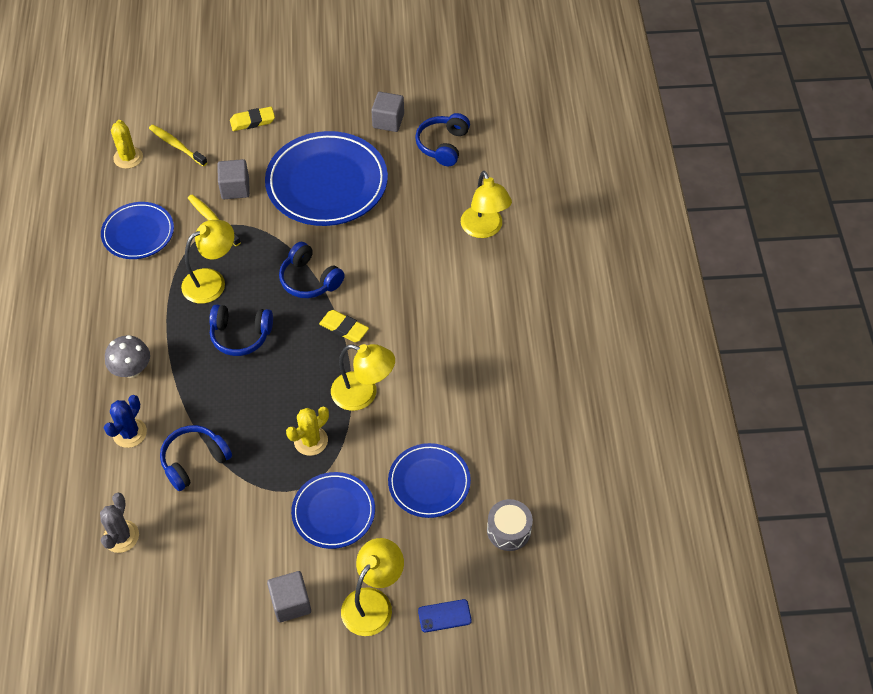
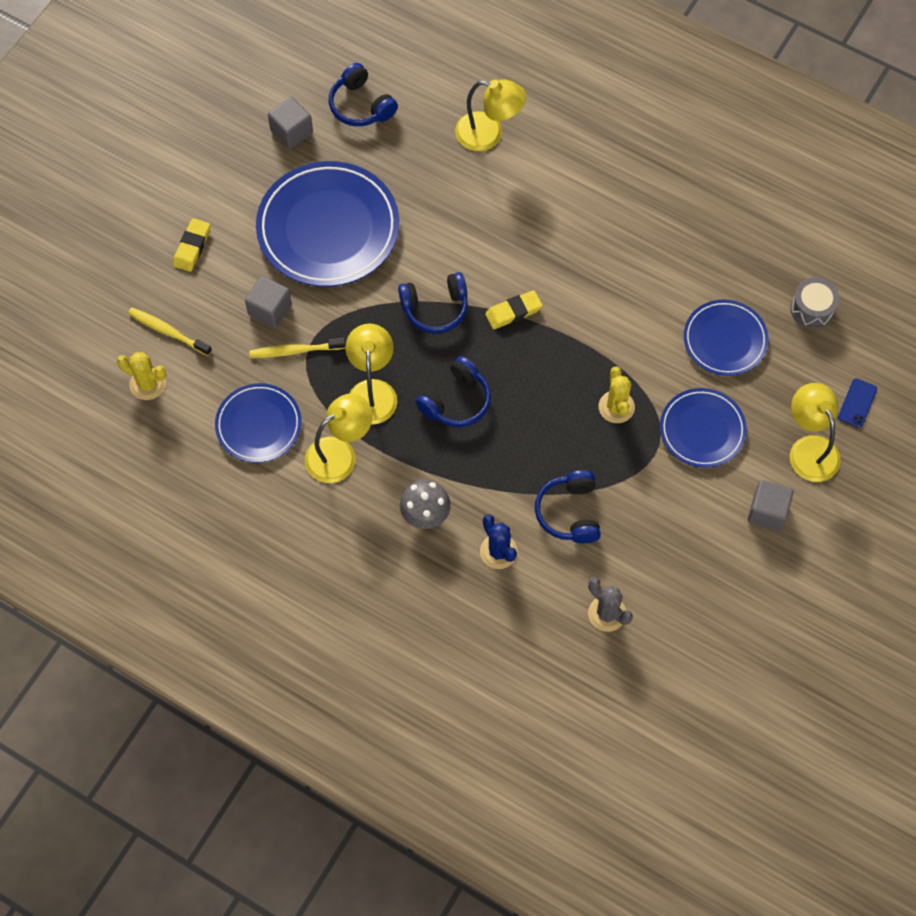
camera: 55 degrees left, 10 degrees up
yellow toothbrush [149,125,208,167] -> yellow toothbrush turned 45 degrees clockwise [128,308,212,356]
yellow lamp [331,344,395,411] -> yellow lamp moved to [305,393,373,483]

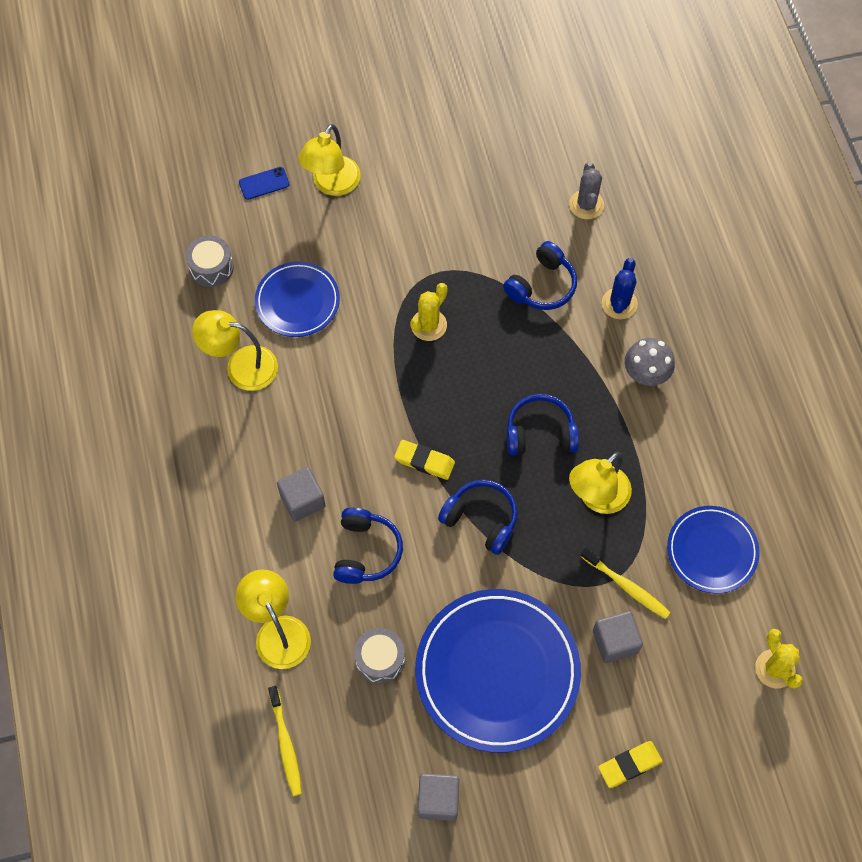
camera: 135 degrees left, 0 degrees up
yellow toothbrush [128,308,212,356] -> yellow toothbrush moved to [268,686,302,796]
yellow lamp [305,393,373,483] -> yellow lamp moved to [192,310,278,391]
blue headphones [329,63,398,126] -> blue headphones moved to [333,508,403,584]
blue plate [660,388,747,468] -> none
grey cube [748,480,794,531] -> grey cube moved to [277,467,326,522]
none -> grey drum [354,628,405,684]

